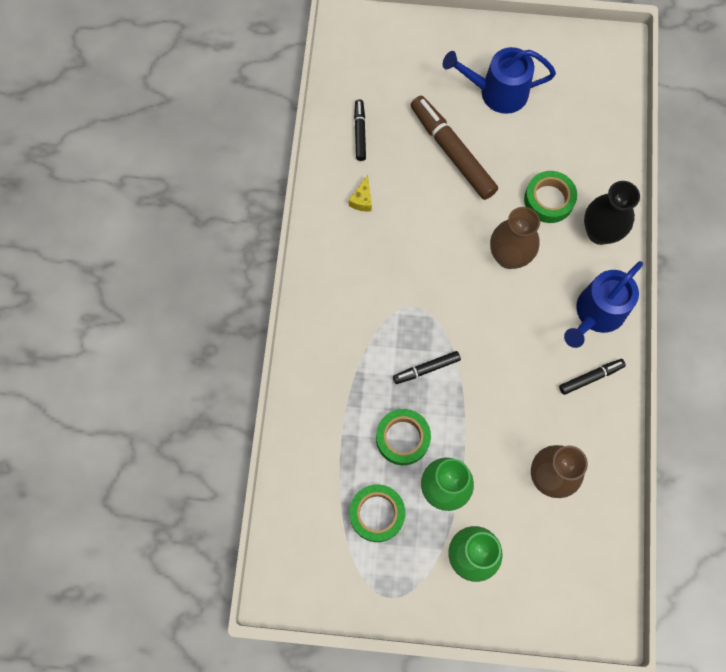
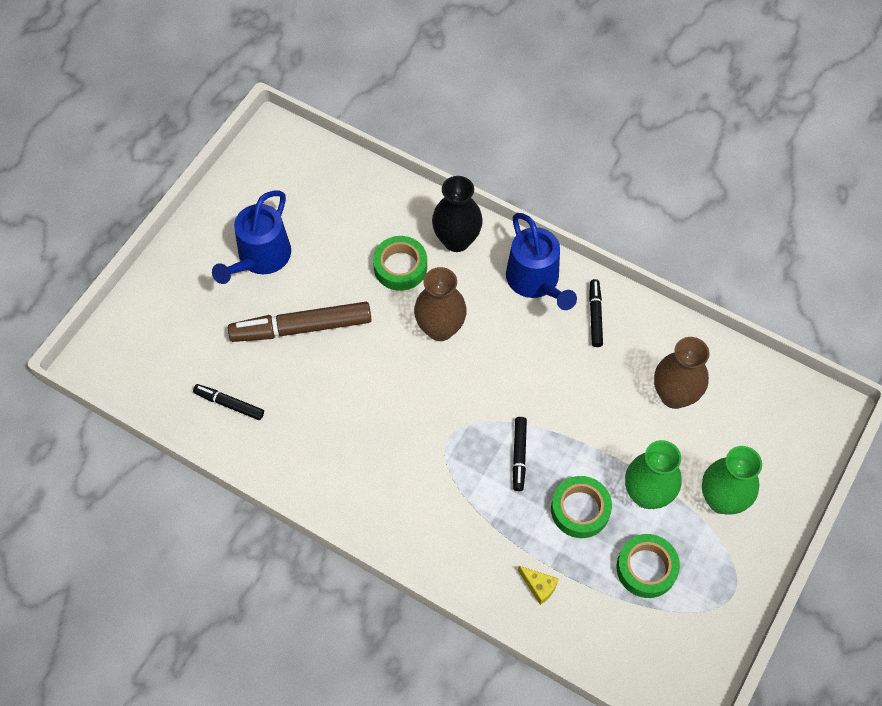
camera: 65 degrees left, 10 degrees down
yellow cheese [349,175,372,211] -> yellow cheese moved to [518,566,559,605]

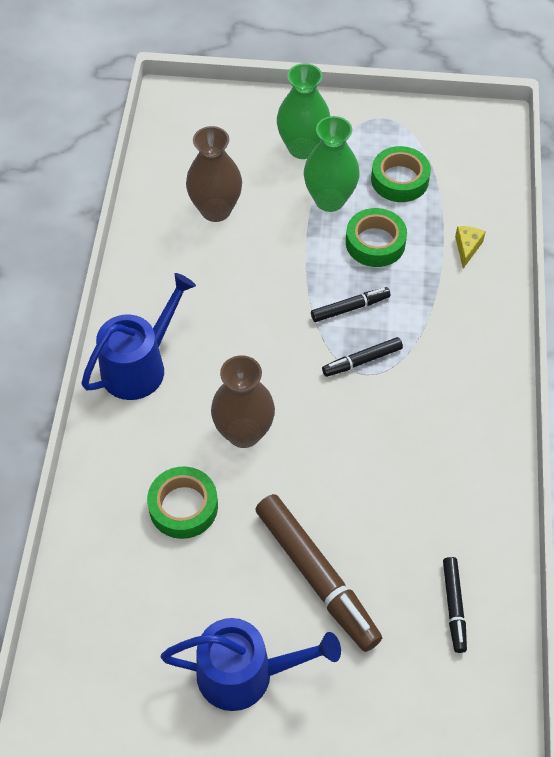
camera: 115 degrees left, 5 degrees down
black vase [432,176,483,252] -> none
black marker [589,279,603,347] -> black marker moved to [322,337,403,377]

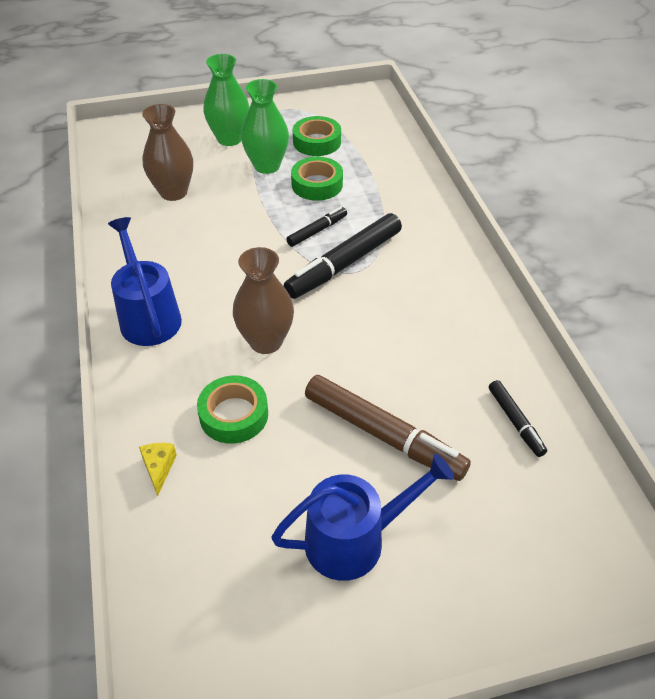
camera: 20 degrees left, 10 degrees down
blue watering can [81,273,196,400] -> blue watering can turned 45 degrees counterclockwise [108,217,182,346]
black marker [322,337,403,377] -> black marker [284,213,402,299], size x1.93
yellow cheese [455,226,485,269] -> yellow cheese moved to [139,443,177,496]

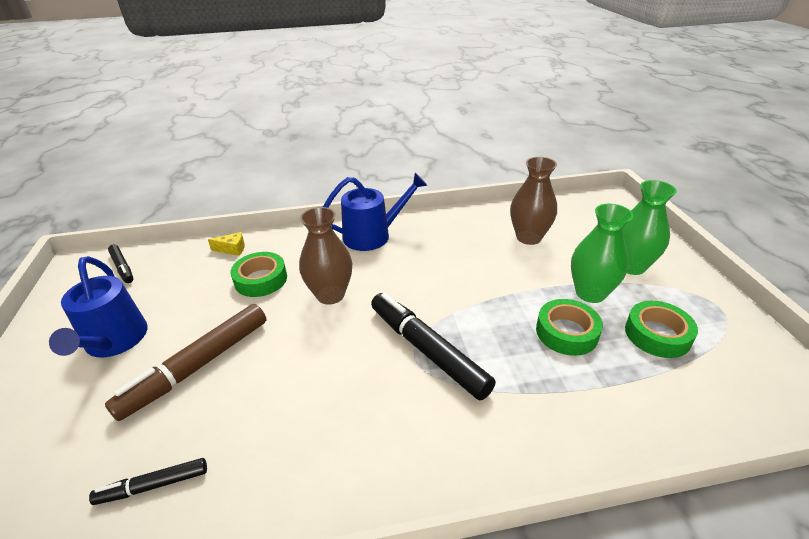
camera: 95 degrees right, 10 degrees down
black marker [286,207,347,247] -> black marker moved to [108,245,133,283]

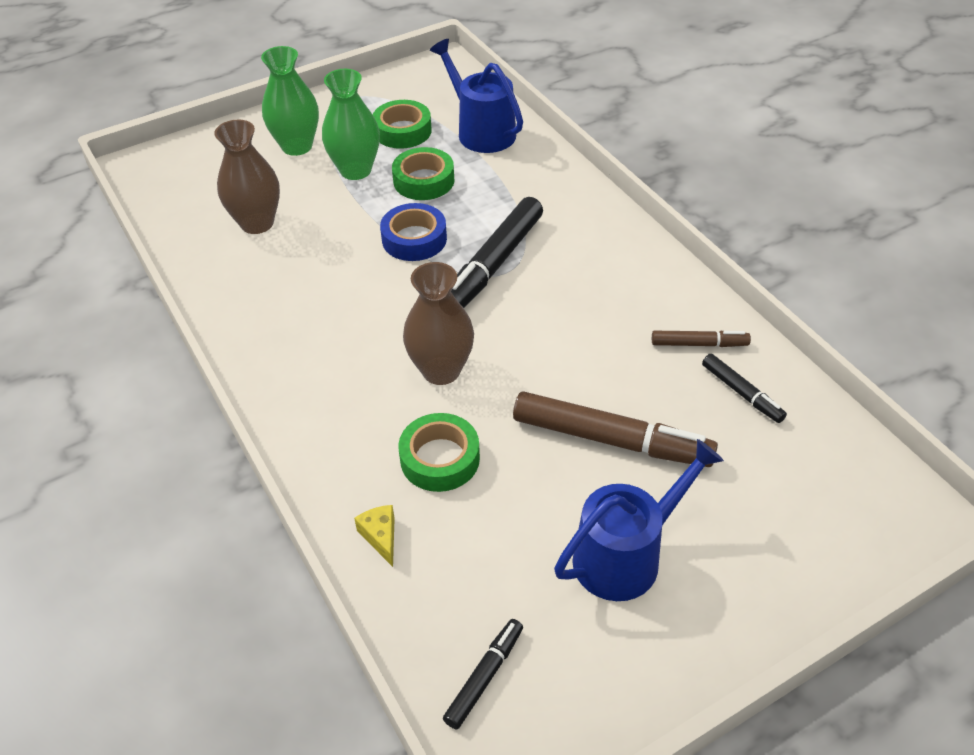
camera: 110 degrees left, 10 degrees up
blue watering can [323,173,428,251] -> blue watering can moved to [430,39,523,153]
none -> blue tape [380,203,447,261]
none -> brown marker [652,331,751,347]

